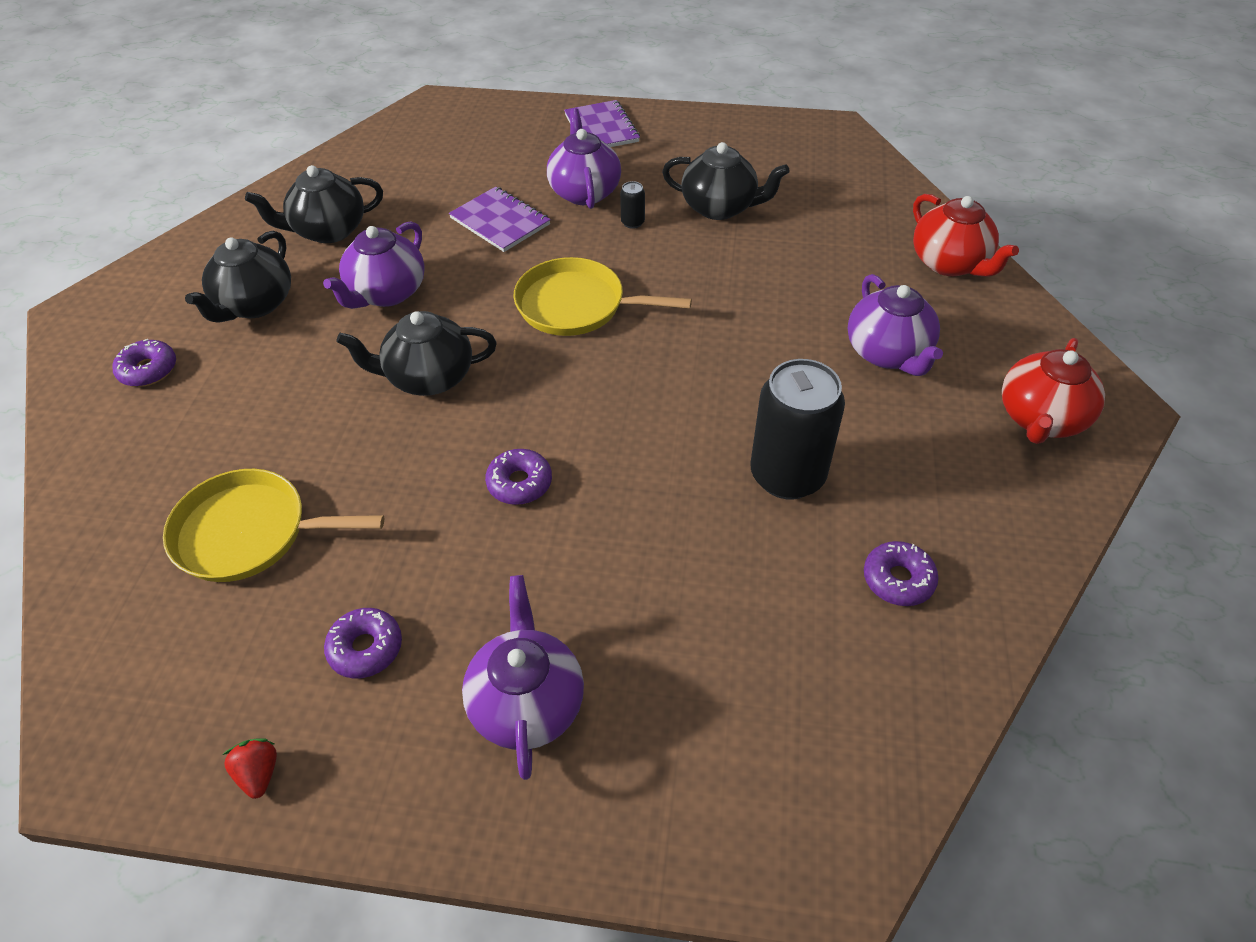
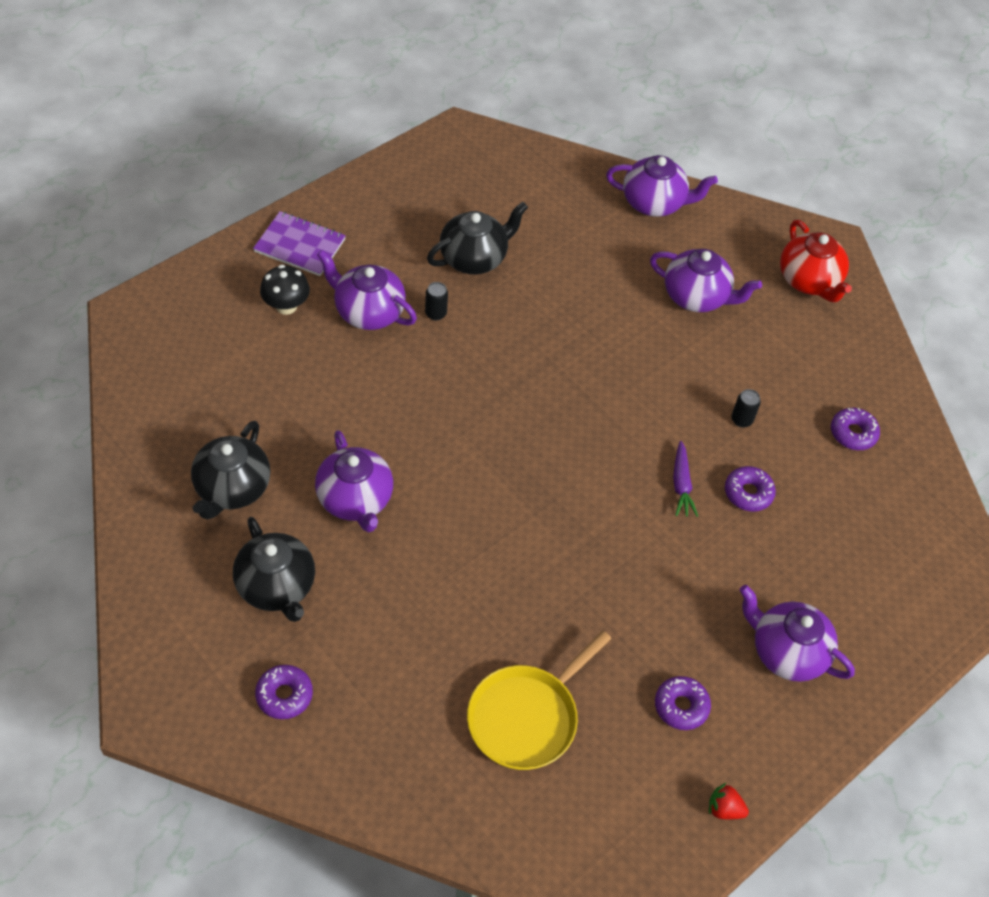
camera: 55 degrees left, 5 degrees up
black teapot [336,311,497,396] -> none
purple notebook [449,186,551,252] -> none
purple donut [485,449,552,505] -> purple donut moved to [725,466,776,511]
yellow pan [514,257,692,336] -> none
black can [750,359,845,500] -> black can [731,389,761,427], size x0.40
red teapot [913,194,1019,277] -> purple teapot [606,155,718,217]
none -> black mushroom [260,265,310,315]
none -> purple carrot [673,441,698,517]

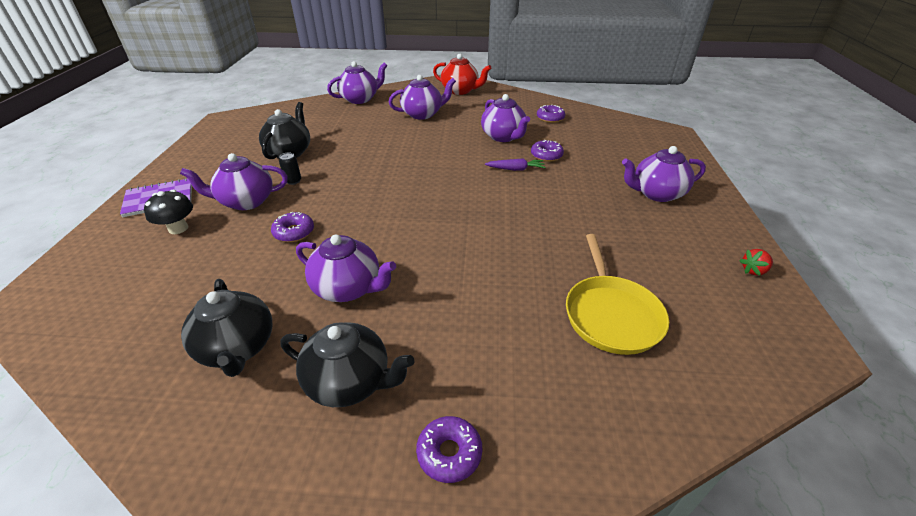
camera: 40 degrees left, 15 degrees down
purple donut [655,676,711,730] -> purple donut moved to [271,212,314,242]
purple carrot [673,441,698,517] -> purple carrot turned 45 degrees counterclockwise [485,158,546,171]
black can [731,389,761,427] -> purple teapot [481,94,530,142]

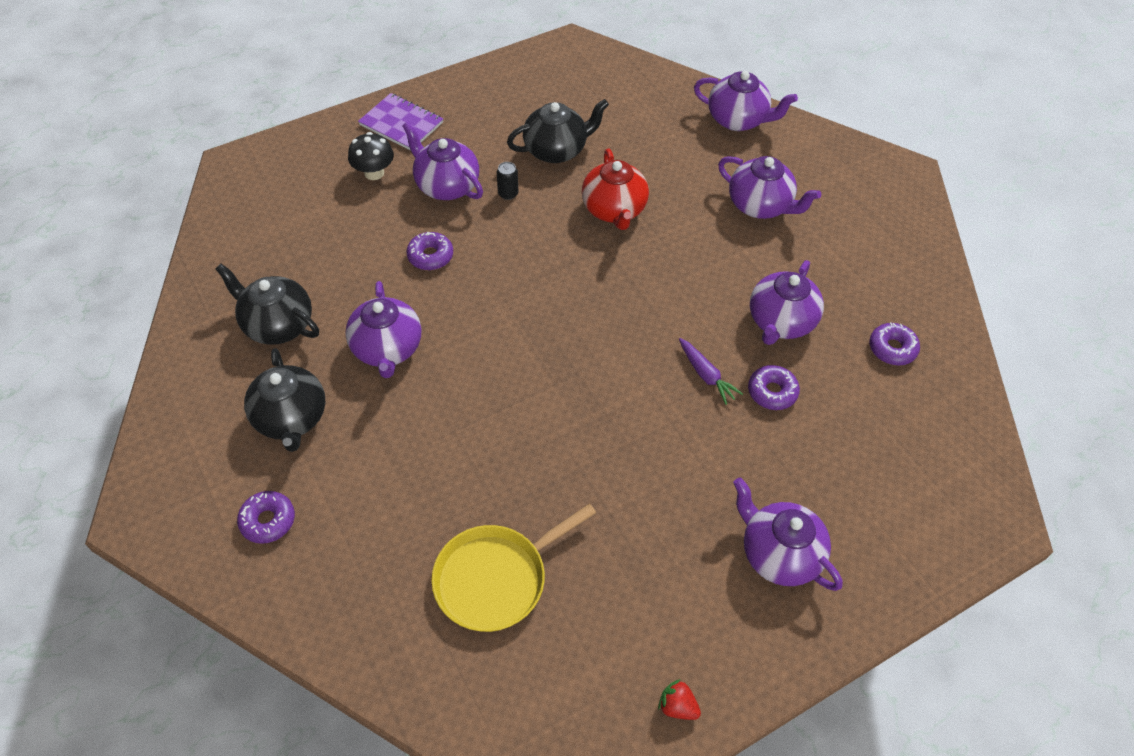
camera: 55 degrees right, 15 degrees up
black teapot [181,279,272,377] -> black teapot turned 90 degrees clockwise [215,264,319,345]
red teapot [433,54,492,95] -> red teapot moved to [582,149,649,230]

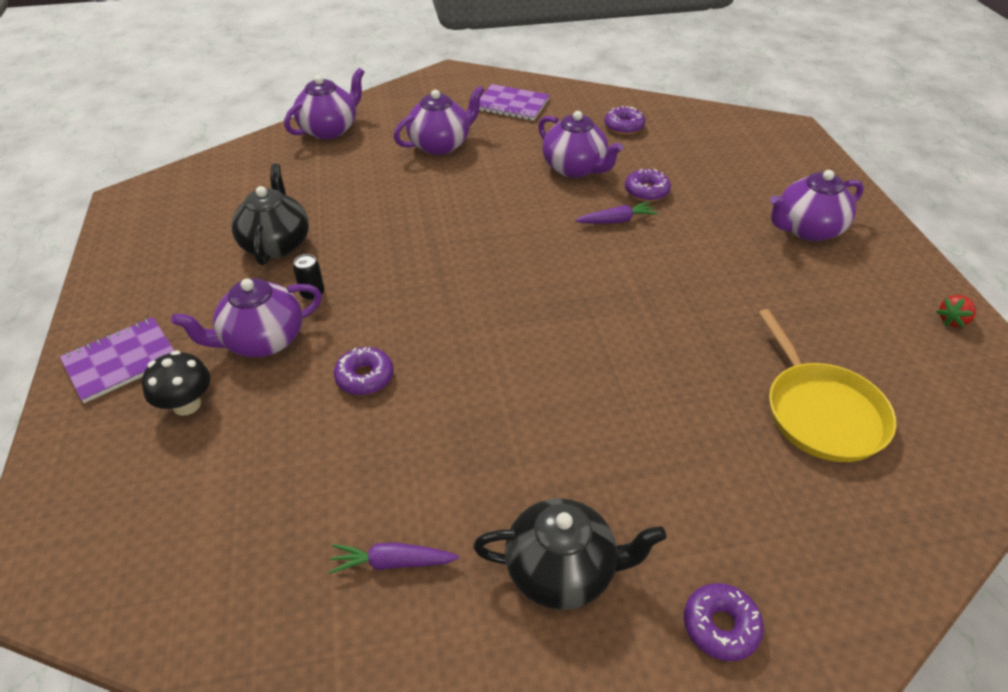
camera: 70 degrees left, 10 degrees down
black teapot [215,264,319,345] -> purple carrot [329,542,460,574]
purple teapot [345,281,421,378] -> none
red teapot [582,149,649,230] -> none
none -> purple notebook [479,84,550,121]

